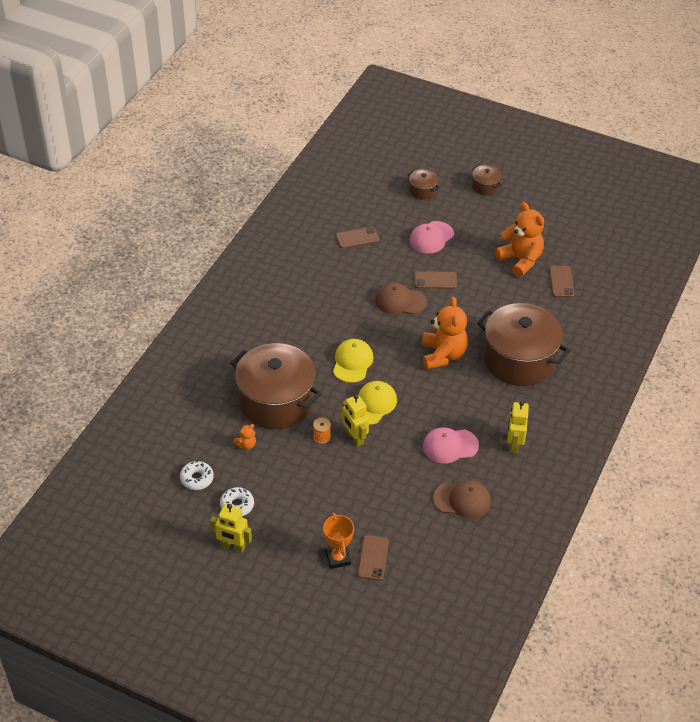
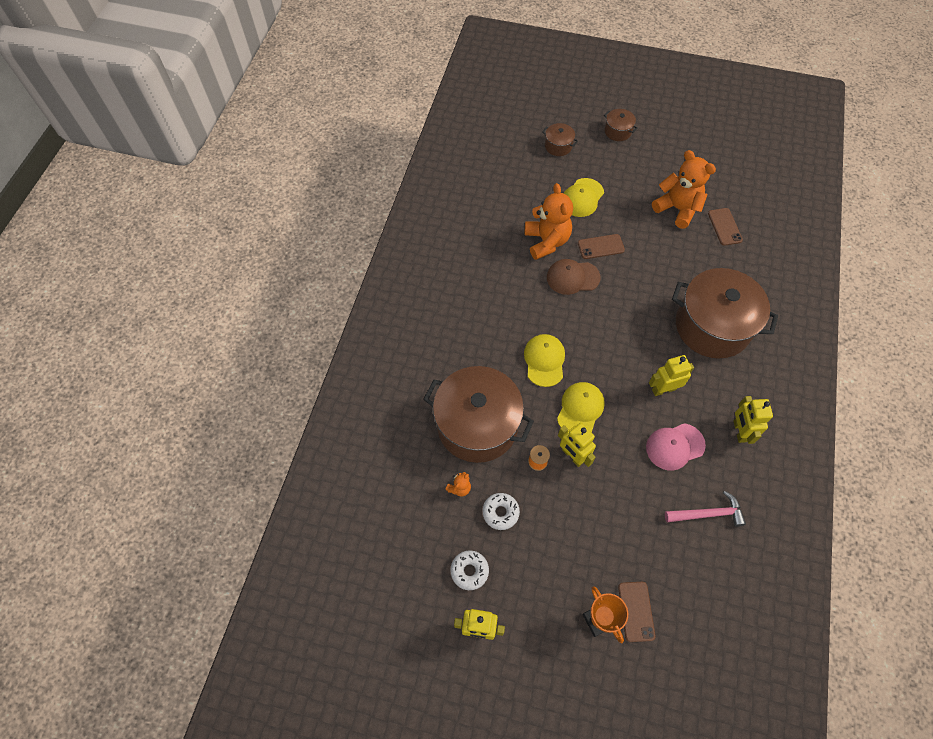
camera: 10 degrees left, 15 degrees up
white donut [180,461,214,490] -> white donut moved to [483,493,520,530]
brown phone [336,227,380,249] -> none
pink cap [410,221,454,254] -> yellow cap [564,178,604,217]
orange teddy bear [422,297,468,370] -> orange teddy bear moved to [525,183,573,260]
brown cap [433,481,491,519] -> pink hammer [665,491,746,527]
none -> yellow robot [649,355,694,396]

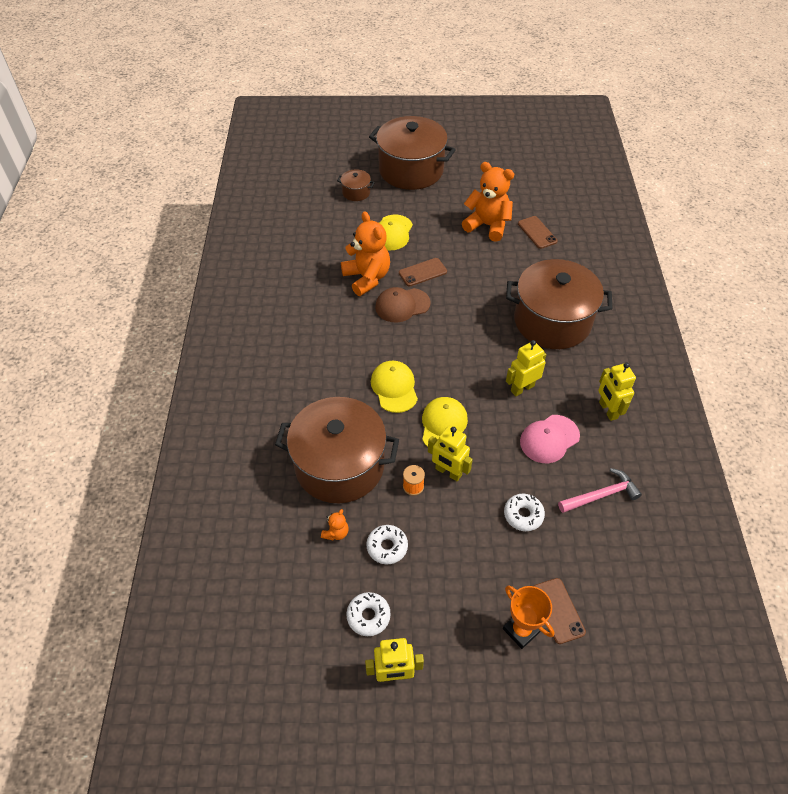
camera: 15 degrees left, 10 degrees down
brown pot [604,109,638,141] -> brown pot [369,116,456,190], size x2.37
none -> white donut [504,494,545,531]

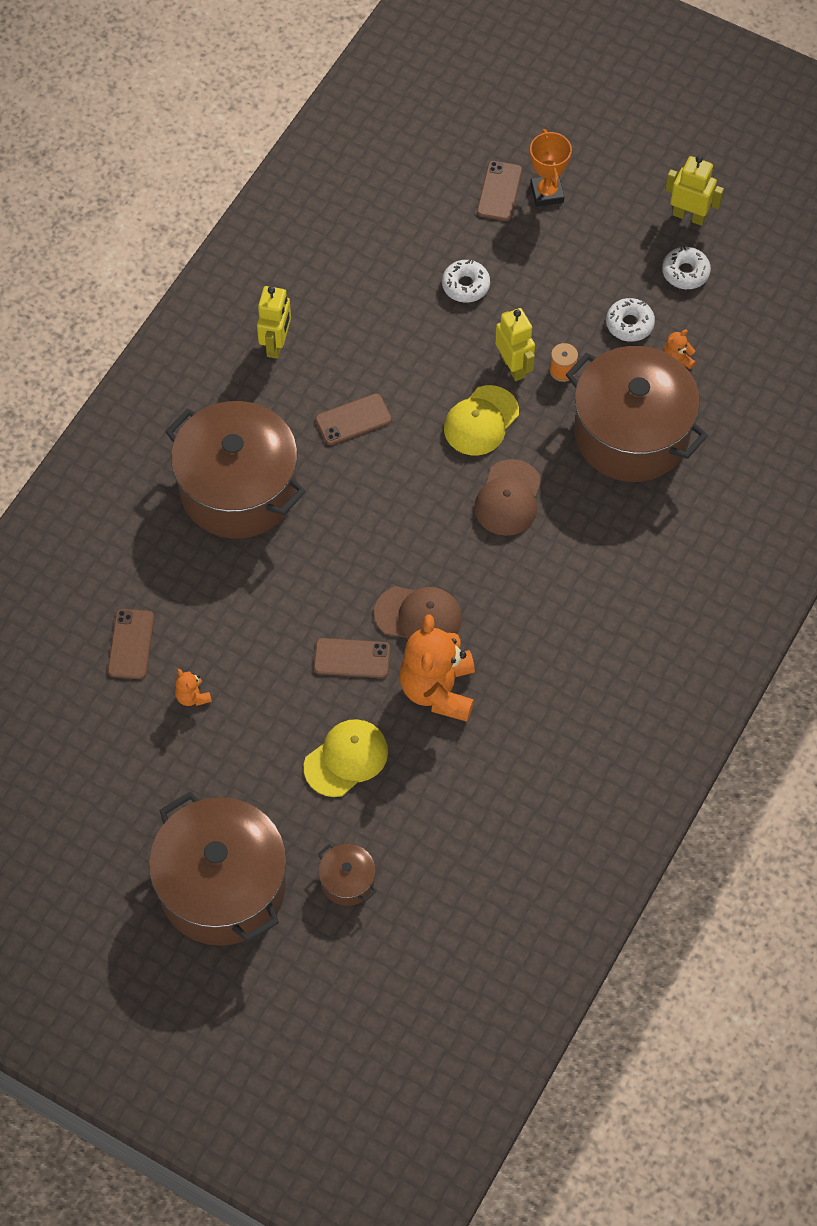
camera: 150 degrees left, 10 degrees up
yellow cap [371,361,418,413] -> brown cap [474,459,542,536]
orange teddy bear [462,162,514,242] -> orange teddy bear [175,669,212,706], size x0.43
yellow robot [506,340,546,396] -> brown phone [315,393,392,445]
pink cap [520,415,580,463] -> none
pink hammer [558,468,642,513] -> none

